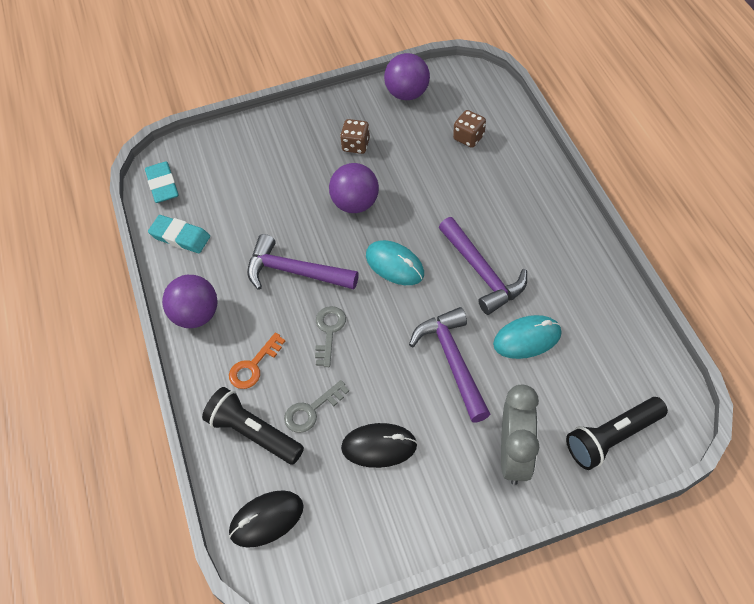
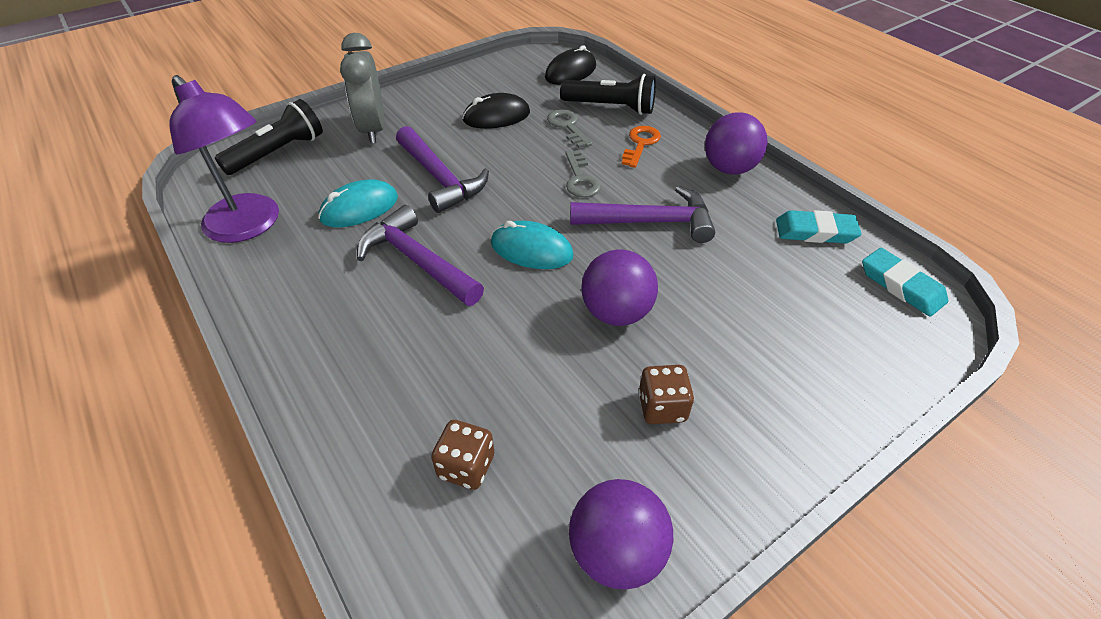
camera: 160 degrees right, 10 degrees down
grey key [284,380,349,433] -> grey key turned 60 degrees counterclockwise [547,109,592,148]
none -> purple lamp [170,75,279,243]

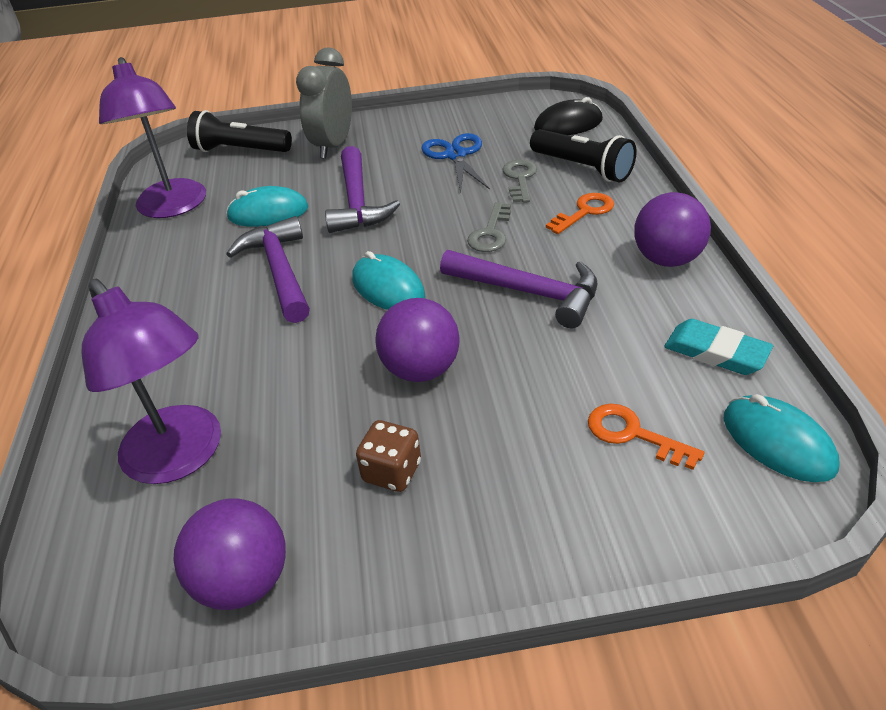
camera: 30 degrees right, 5 degrees down
black flashlight [215,99,323,175] -> black flashlight turned 150 degrees counterclockwise [187,110,292,152]
brown dice [431,420,494,490] -> purple lamp [81,279,221,484]
black mouse [462,93,530,129] -> blue scissors [421,133,490,193]
turquoise eraser [862,248,948,317] -> turquoise mouse [724,394,840,482]
none -> orange key [588,403,704,470]

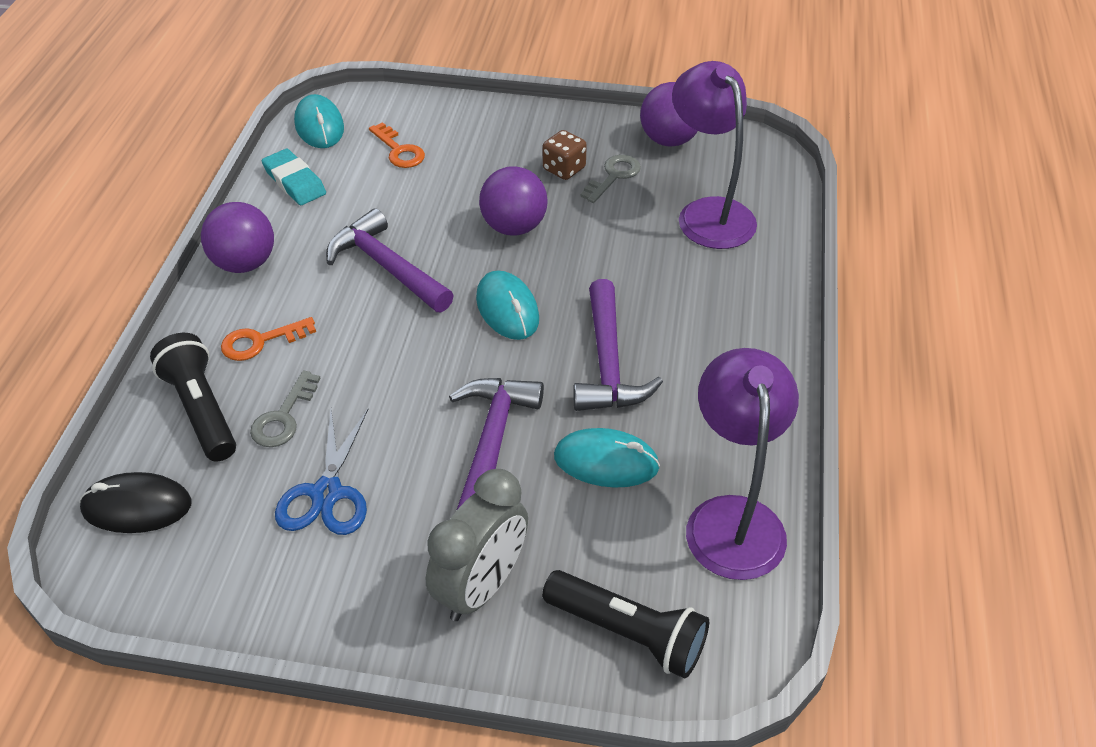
camera: 165 degrees left, 5 degrees up
grey key [467,202,511,252] -> grey key moved to [580,155,641,203]

